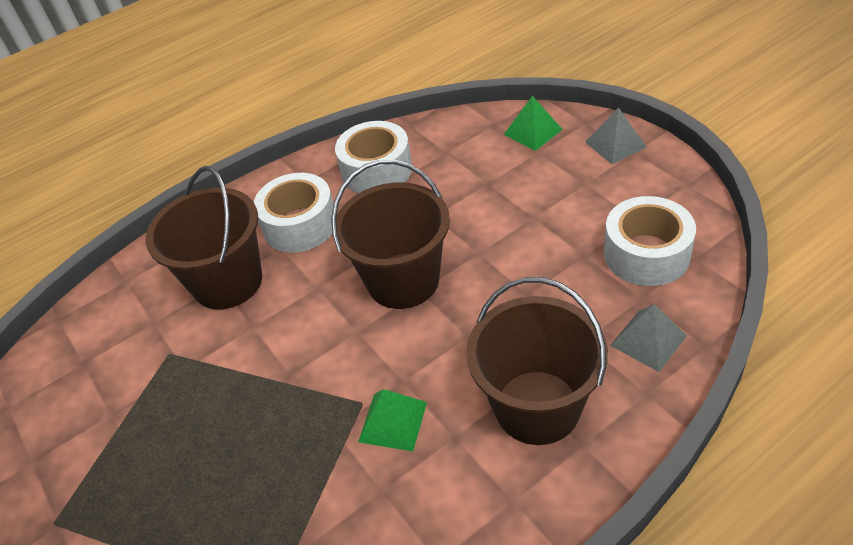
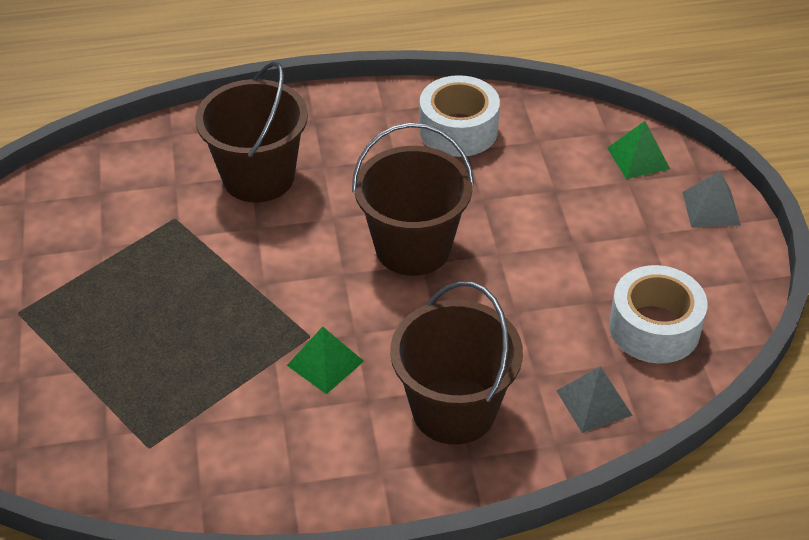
camera: 20 degrees right, 0 degrees up
white tape [254,173,334,252] -> none

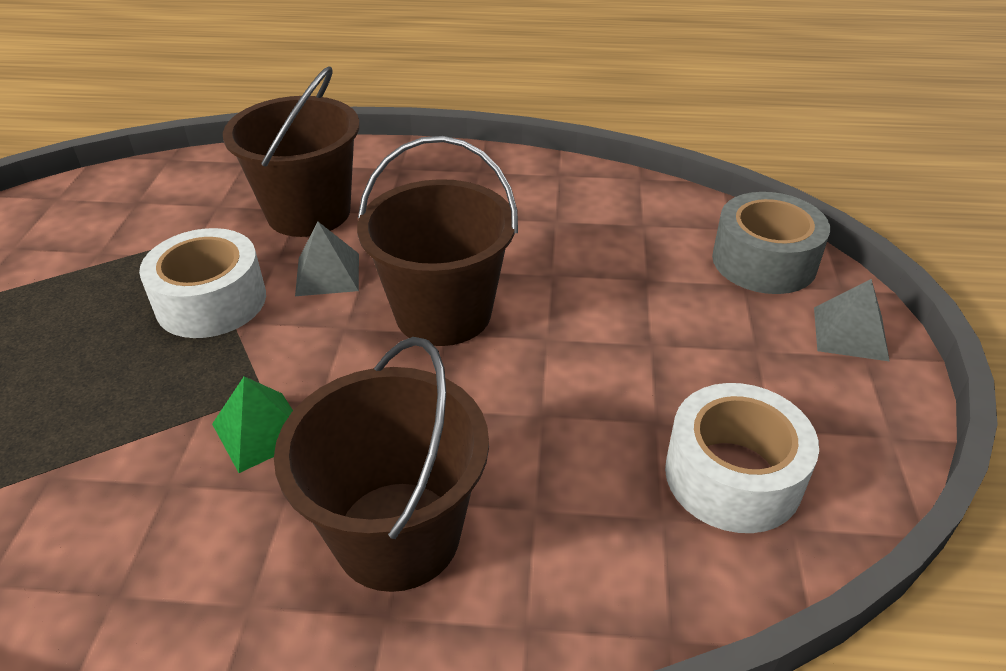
camera: 15 degrees right, 5 degrees down
white tape [419,75,500,157] -> white tape moved to [139,228,266,338]
grey pyramid [556,366,633,433] -> grey pyramid moved to [295,221,359,296]
green pyramid [607,121,670,179] -> grey tape [712,192,830,294]

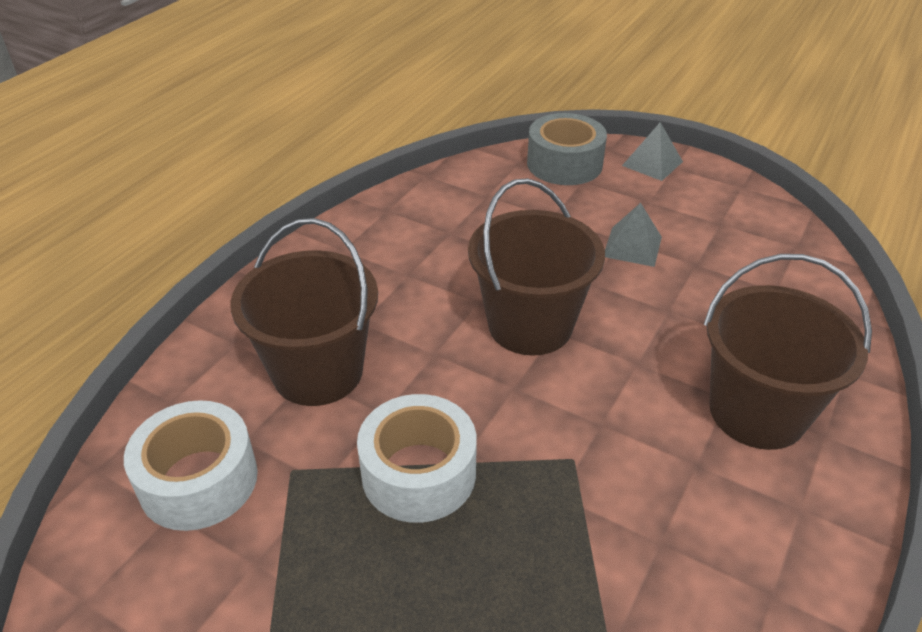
camera: 65 degrees left, 0 degrees up
green pyramid [212,376,293,473] -> none
grey pyramid [295,221,359,296] -> grey pyramid moved to [605,203,662,267]
white tape [665,383,819,533] -> white tape moved to [124,400,258,531]

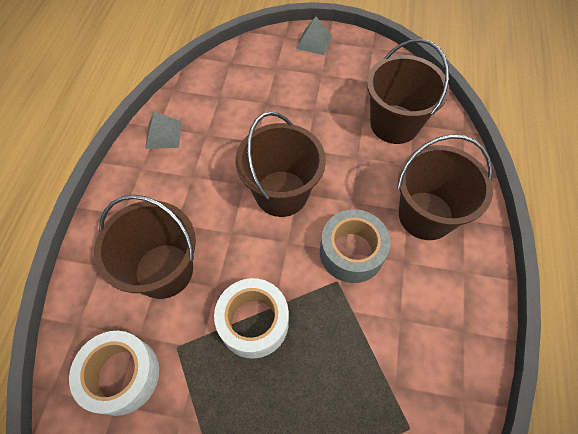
camera: 20 degrees left, 20 degrees up
grey tape [527,113,607,185] -> grey tape moved to [320,209,391,283]
grey pyramid [605,203,662,267] -> grey pyramid moved to [145,111,182,149]
none -> brown bucket [367,39,449,144]

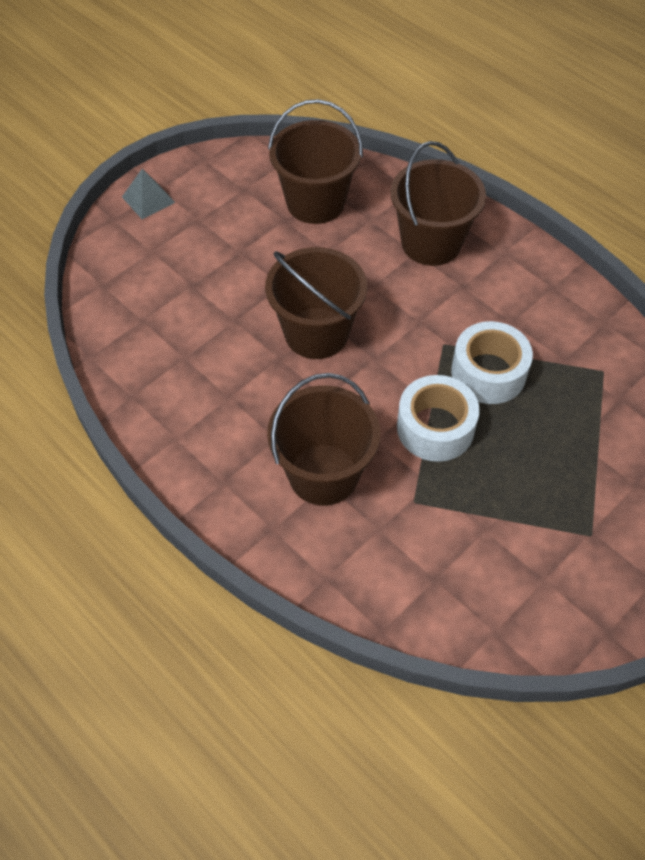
camera: 55 degrees left, 5 degrees down
white tape [69,331,159,416] -> white tape moved to [451,321,533,404]
grey pyramid [145,111,182,149] -> none
grey tape [320,209,391,283] -> none

